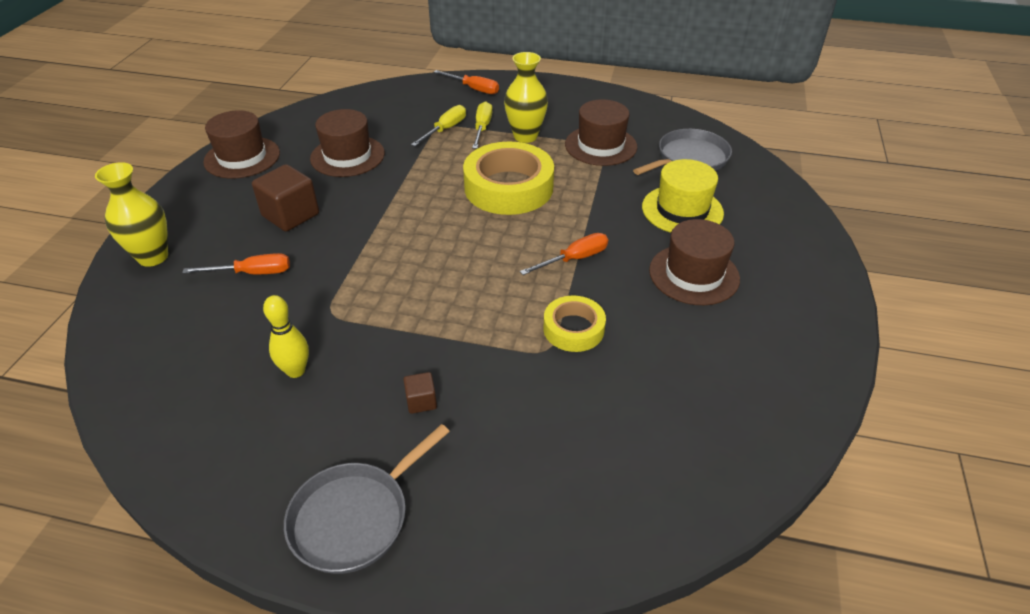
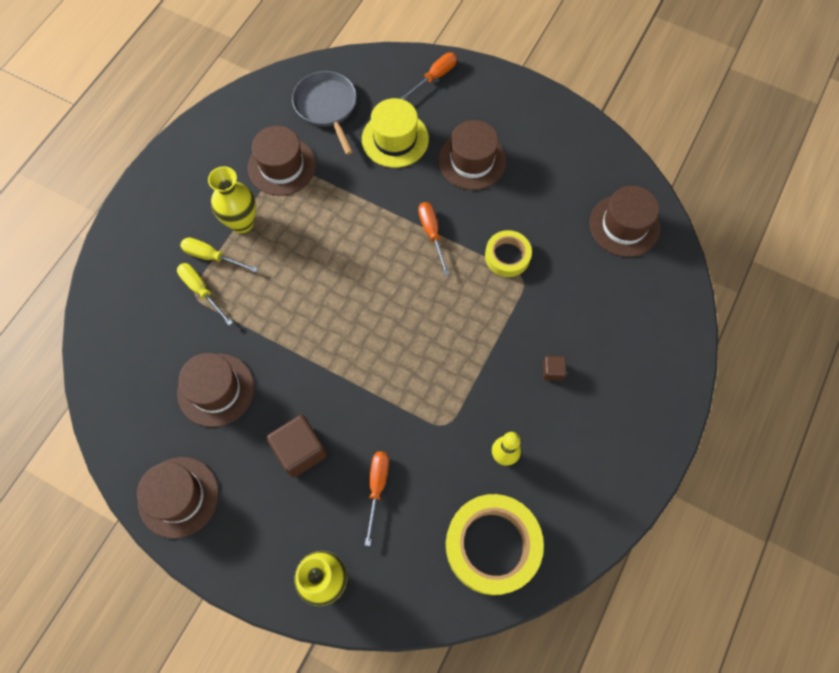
camera: 75 degrees left, 25 degrees up
grey pan [284,424,450,574] -> none
orange screwdriver [434,70,499,94] -> orange screwdriver moved to [400,53,457,100]
yellow tape [463,142,554,215] -> yellow tape moved to [446,494,544,595]
none -> brown hat [589,186,660,257]

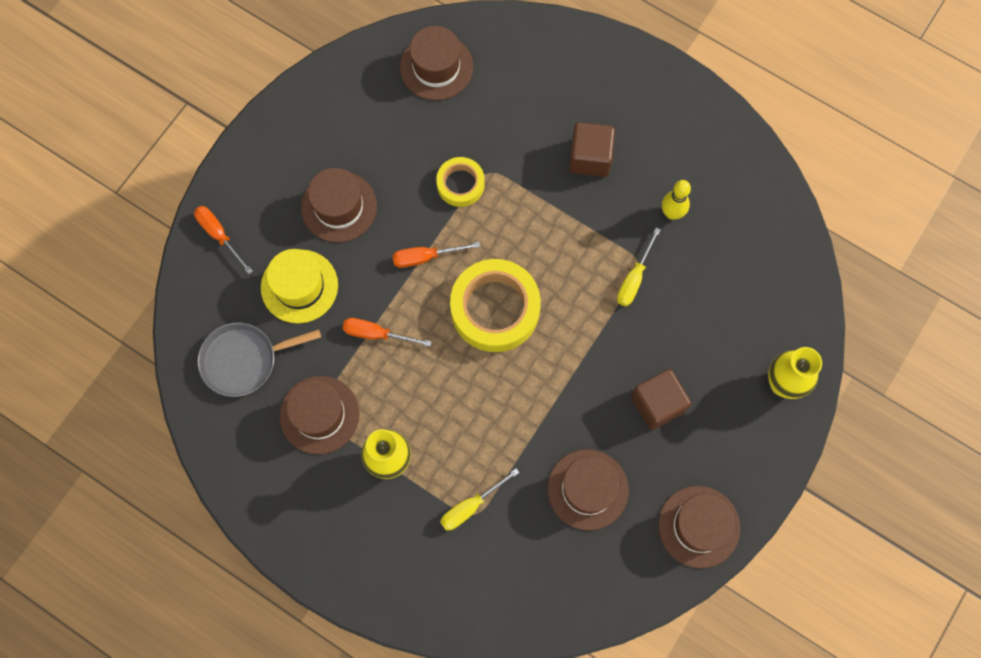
camera: 85 degrees left, 5 degrees up
yellow screwdriver [180,237,258,272] -> yellow screwdriver moved to [617,228,661,306]
orange screwdriver [365,452,389,546] -> orange screwdriver moved to [343,318,432,347]
yellow tape [446,494,544,595] -> yellow tape moved to [450,259,541,352]
brown cube [543,356,566,381] -> brown cube [569,122,615,177], size x2.00

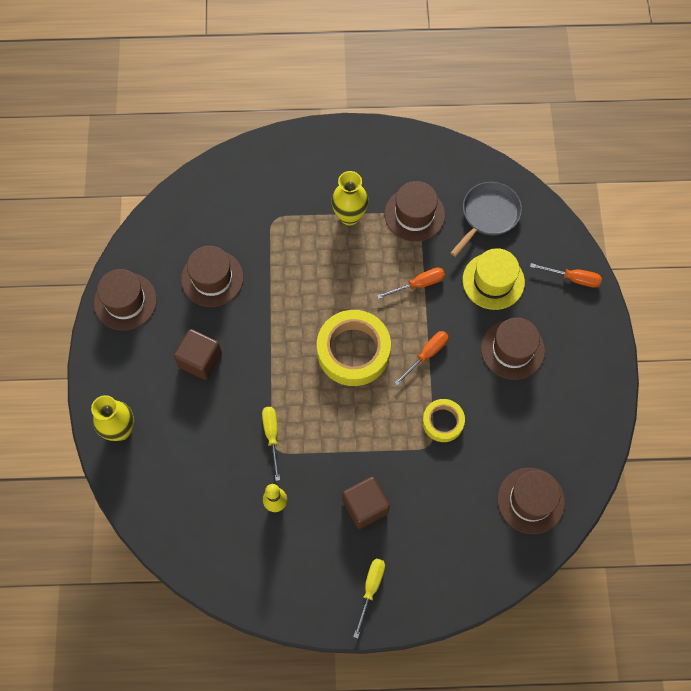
camera: 145 degrees right, 5 degrees down
yellow screwdriver [440,468,520,531] -> yellow screwdriver moved to [353,559,385,638]

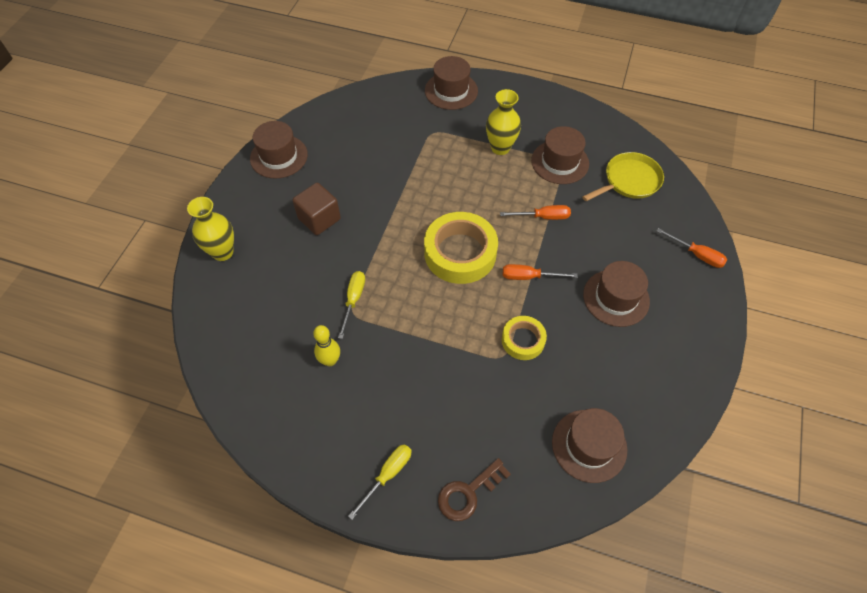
camera: 20 degrees right, 10 degrees down
brown hat [181,246,243,307] -> brown hat moved to [425,56,478,110]
brown cube [342,477,390,529] -> none
orange screwdriver [394,331,448,386] -> orange screwdriver turned 150 degrees counterclockwise [503,264,578,280]
grey pan [451,182,522,257] -> yellow pan [582,152,664,201]
yellow hat [462,248,525,310] -> none
none -> brown key [438,458,511,521]

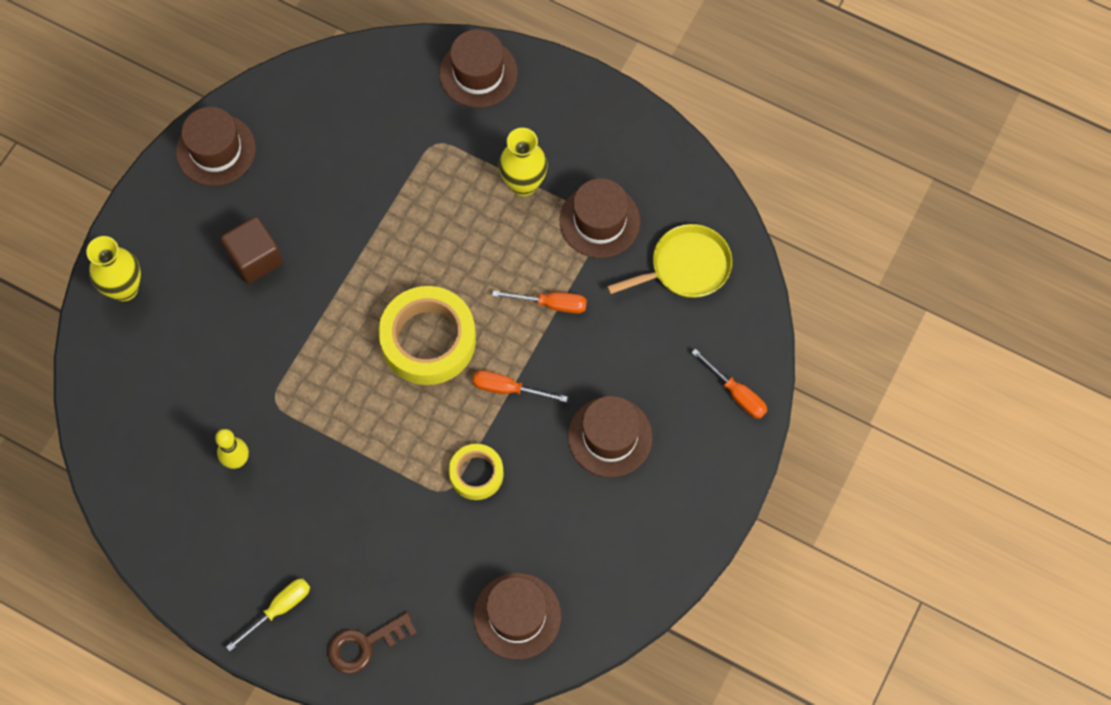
camera: 10 degrees right, 10 degrees up
yellow screwdriver [338,271,365,339] -> none

